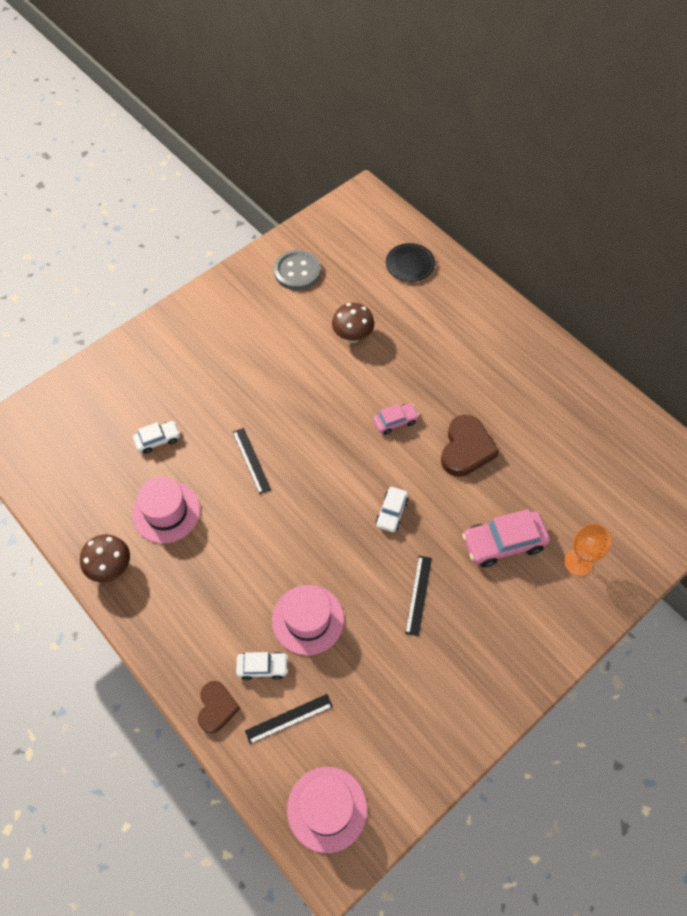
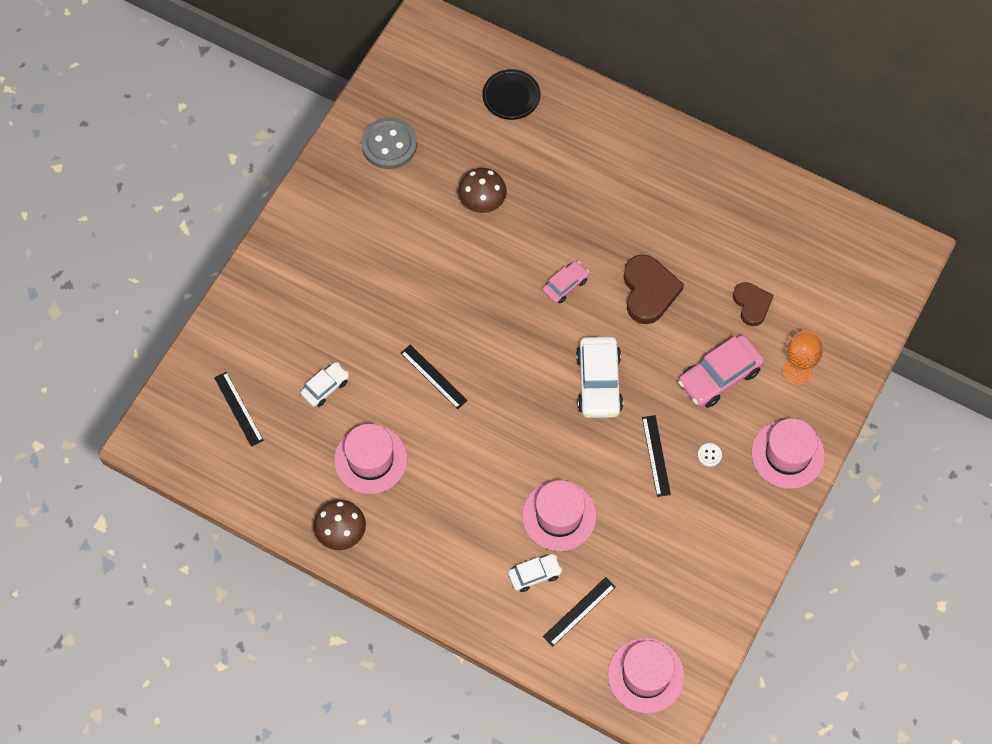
camera: 20 degrees left, 5 degrees up
brown heart [198,681,240,733] -> brown heart moved to [733,282,774,326]
white car [376,487,409,532] -> white car [576,337,623,418], size x1.73
none -> black ruler [214,372,264,447]
none -> white button [698,443,722,467]
none -> pink hat [751,418,825,489]

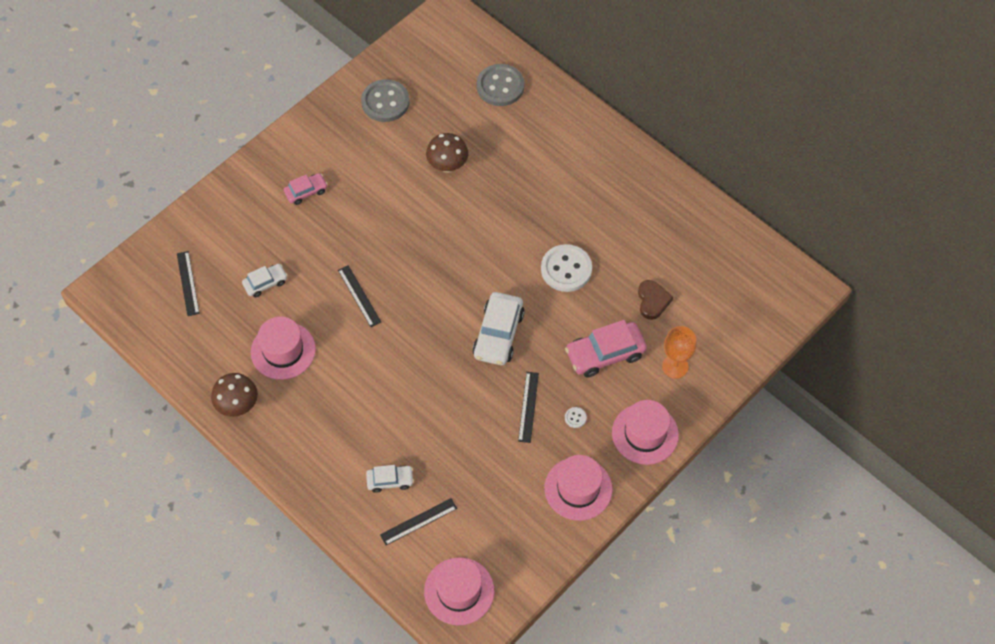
camera: 15 degrees right, 5 degrees down
black plate [482,69,540,120] -> grey button [477,64,524,106]
pink hat [522,480,596,551] -> pink hat moved to [545,455,612,521]
pink car [542,261,589,304] -> pink car moved to [284,173,328,205]
brown heart [623,254,684,324] -> white button [541,244,592,292]

